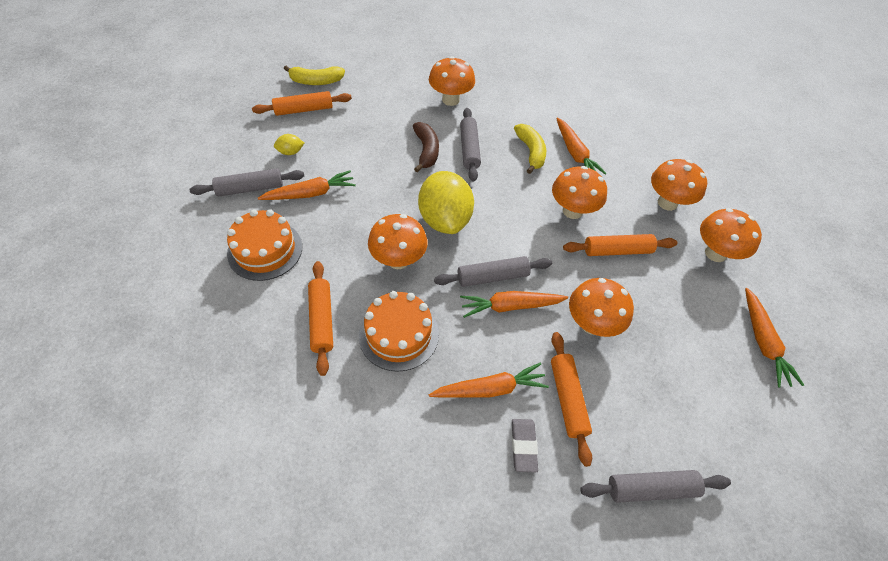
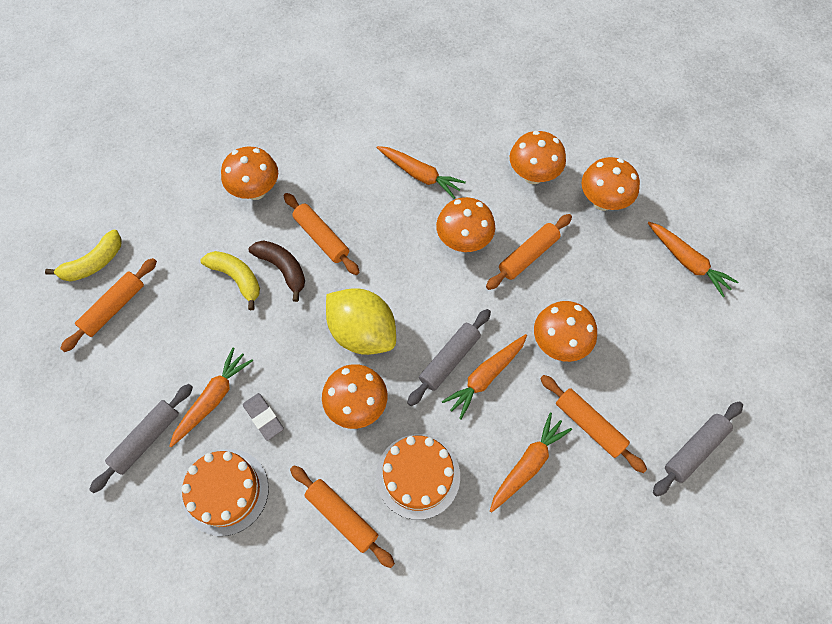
camera: 35 degrees left, 10 degrees up
yellow lemon [274,134,304,155] -> none
grey rolling pin [460,108,481,182] -> orange rolling pin [284,193,359,275]
grey eraser [512,419,538,472] -> grey eraser moved to [243,393,284,441]
yellow banana [514,124,546,174] -> yellow banana moved to [201,251,260,310]

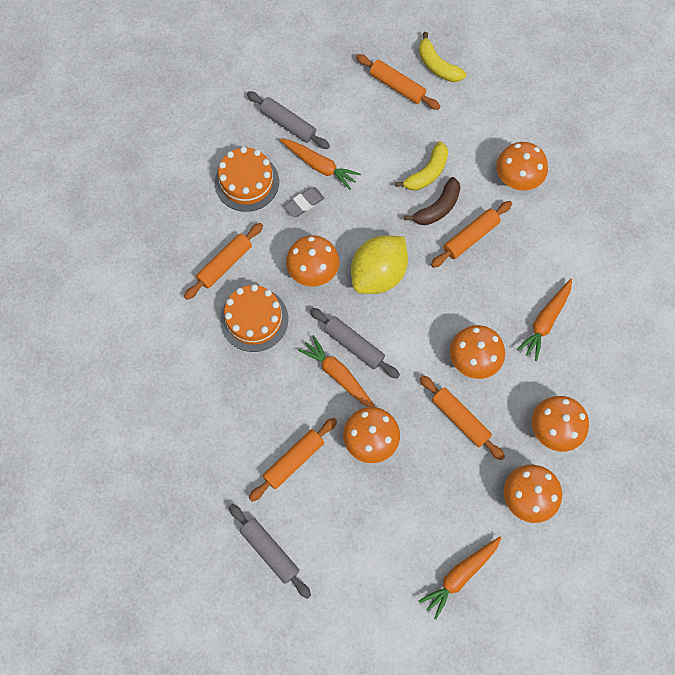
camera: 90 degrees right, 5 degrees up
orange carrot [490,413,572,513] -> none

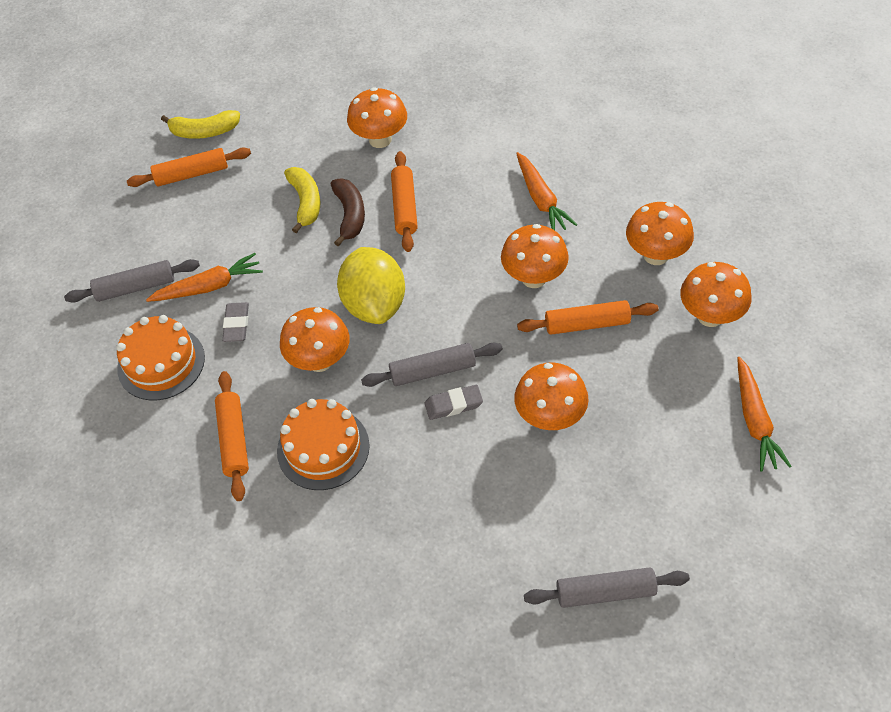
camera: 50 degrees left, 15 degrees down
orange rolling pin [249,418,337,502] -> none
orange carrot [298,335,375,407] -> grey eraser [425,385,483,420]

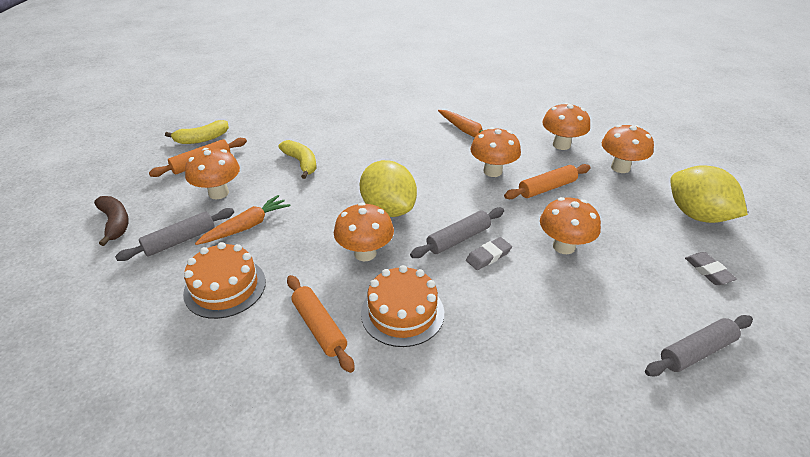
camera: 25 degrees left, 15 degrees down
grey eraser [222,302,249,342] -> grey eraser moved to [685,252,737,285]
brown banana [331,178,365,247] -> brown banana moved to [94,196,129,246]
orange mushroom [347,87,407,148] -> orange mushroom moved to [185,148,240,199]
orange rolling pin [391,151,418,252] -> none
orange carrot [737,357,791,472] -> yellow lemon [670,166,748,223]

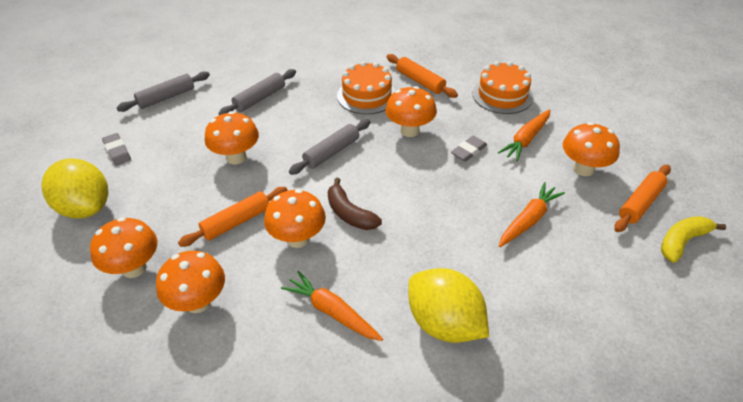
camera: 170 degrees right, 5 degrees up
brown banana [94,196,129,246] -> brown banana moved to [328,178,382,230]
grey rolling pin [115,208,234,261] -> grey rolling pin moved to [218,69,296,115]
yellow banana [278,140,316,179] -> orange carrot [499,182,565,247]
yellow lemon [359,160,417,217] -> yellow lemon moved to [408,268,489,343]
grey eraser [466,237,512,270] -> grey eraser moved to [451,136,487,162]

